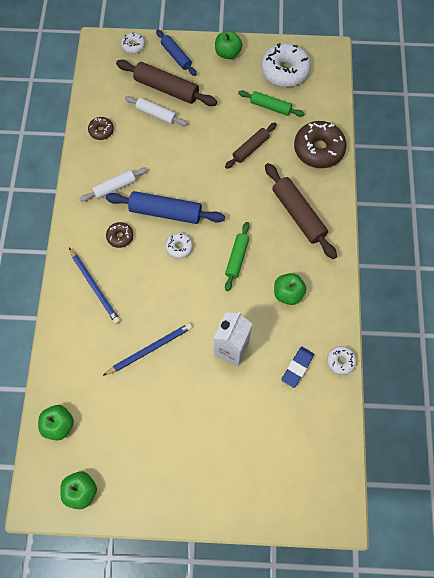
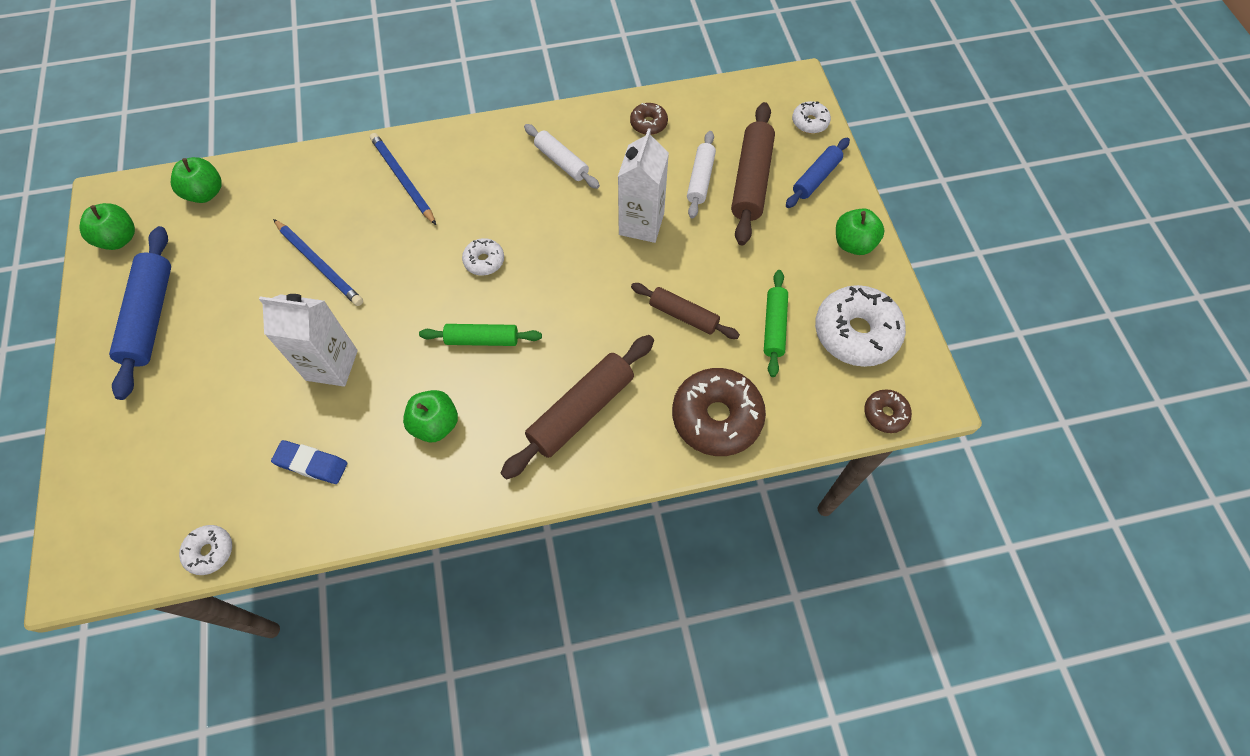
camera: 75 degrees right, 5 degrees down
blue pencil [69,248,120,324] -> blue pencil turned 105 degrees clockwise [370,133,436,225]
blue rolling pin [106,191,225,224] -> blue rolling pin moved to [109,226,171,400]
brown donut [106,222,133,248] -> brown donut moved to [864,389,912,433]
white donut [327,346,357,375] -> white donut moved to [179,525,232,575]
none -> white carton [618,128,669,243]

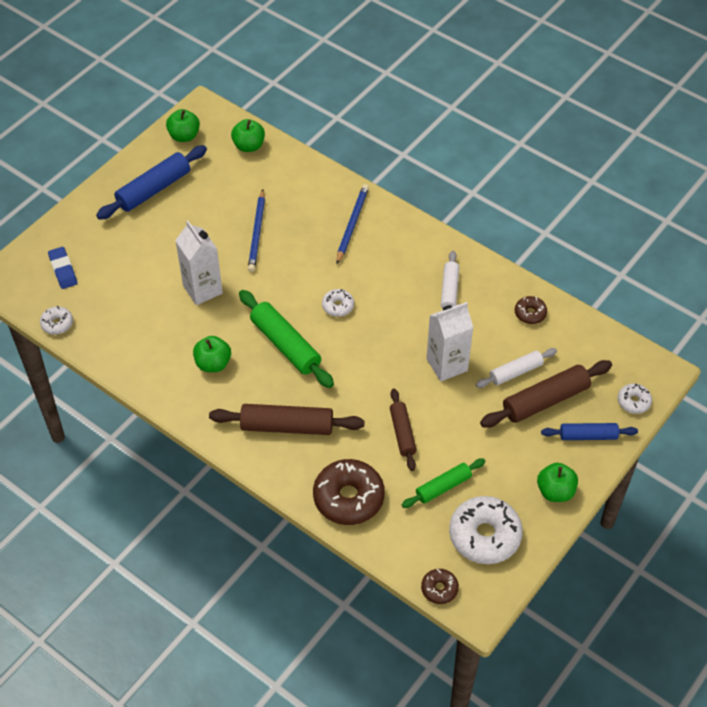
camera: 50 degrees right, 10 degrees down
blue eraser [271,440,347,484] -> blue eraser moved to [48,247,77,289]
green rolling pin [419,324,542,346] -> green rolling pin [239,290,334,388], size x1.61

